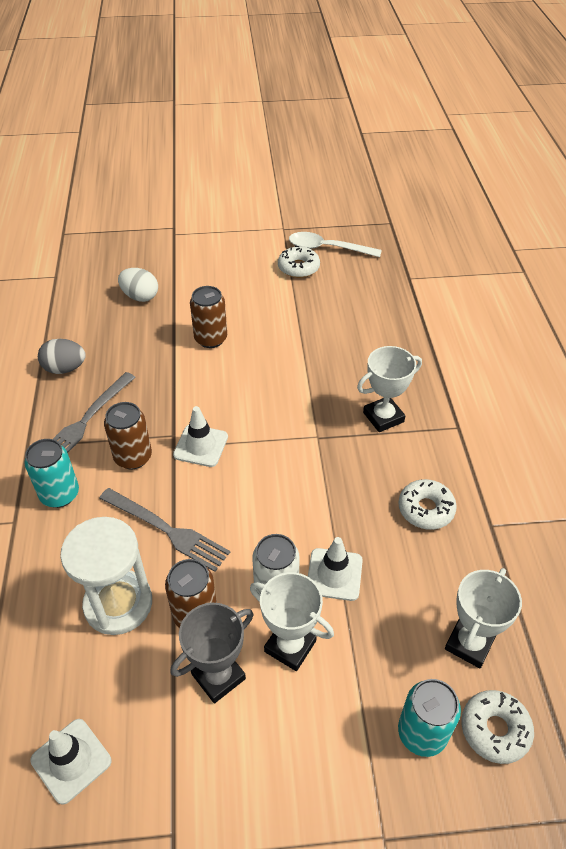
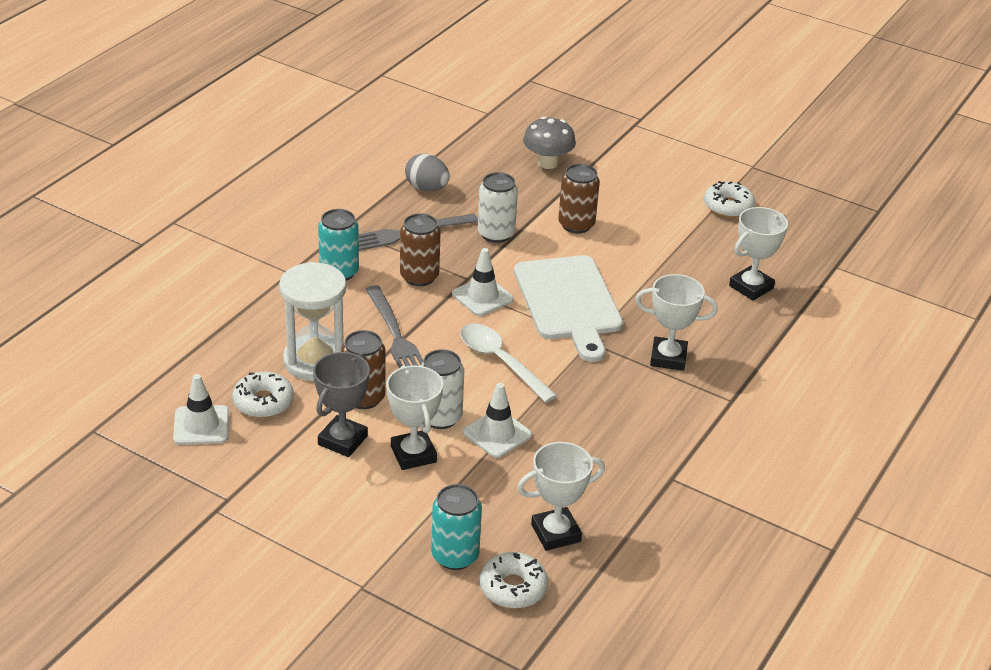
camera: 35 degrees right, 10 degrees down
white egg [118,268,158,302] -> grey mushroom [523,116,576,169]
grey trophy [170,603,253,703] -> grey trophy turned 60 degrees counterclockwise [313,352,370,457]
white spoon [289,232,382,257] -> white spoon moved to [460,324,557,403]
white donut [398,479,457,530] -> white donut moved to [232,372,294,418]
none -> white can [478,172,518,243]
none -> white cutting board [514,255,623,362]
none -> white trophy [729,207,788,301]

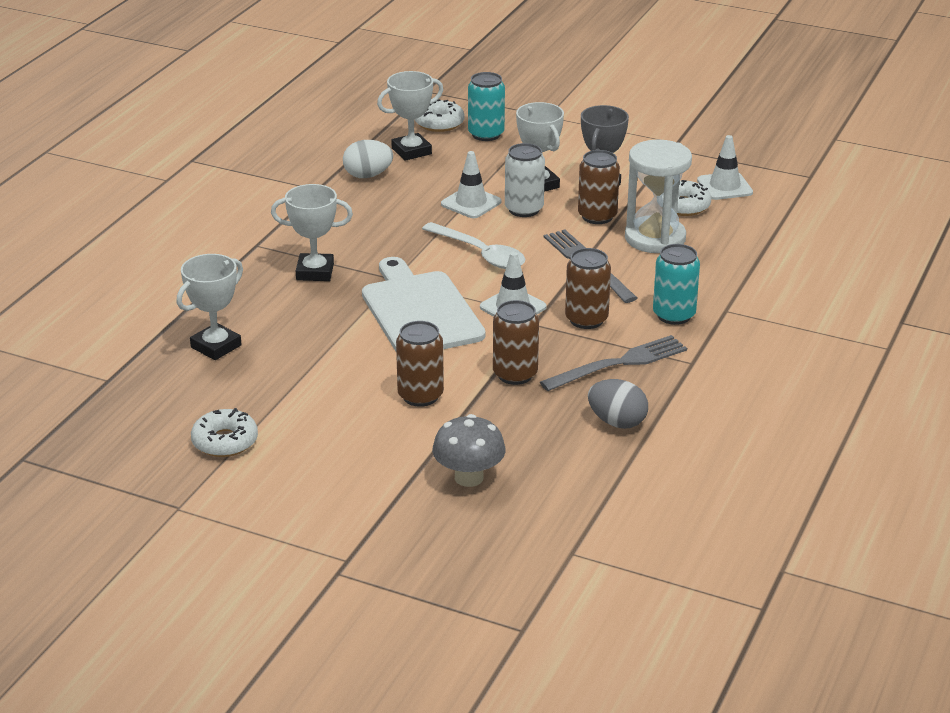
camera: 175 degrees right, 5 degrees down
white can [478,172,518,243] -> brown can [493,300,539,385]
none -> white egg [343,140,393,178]

